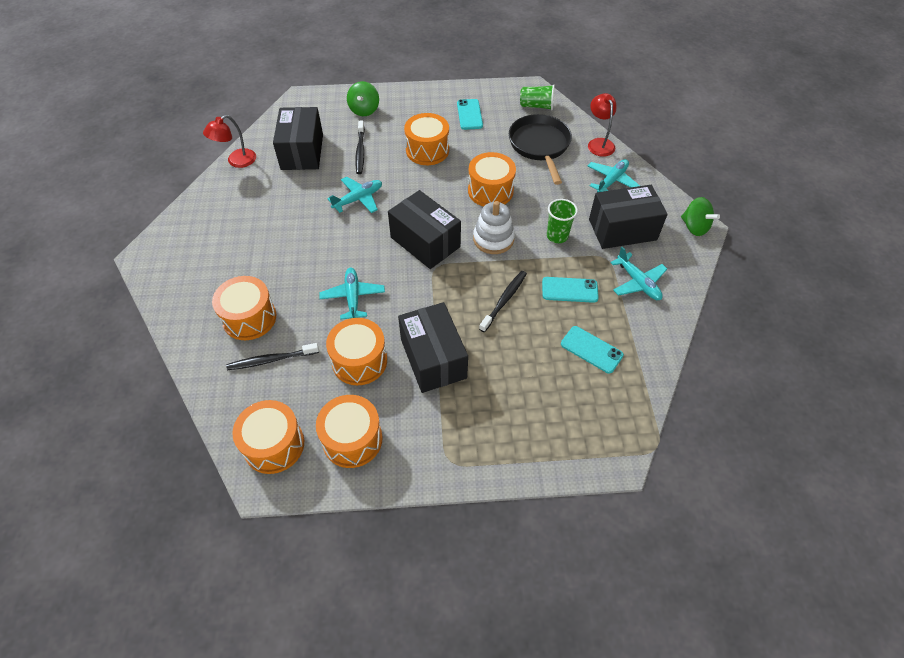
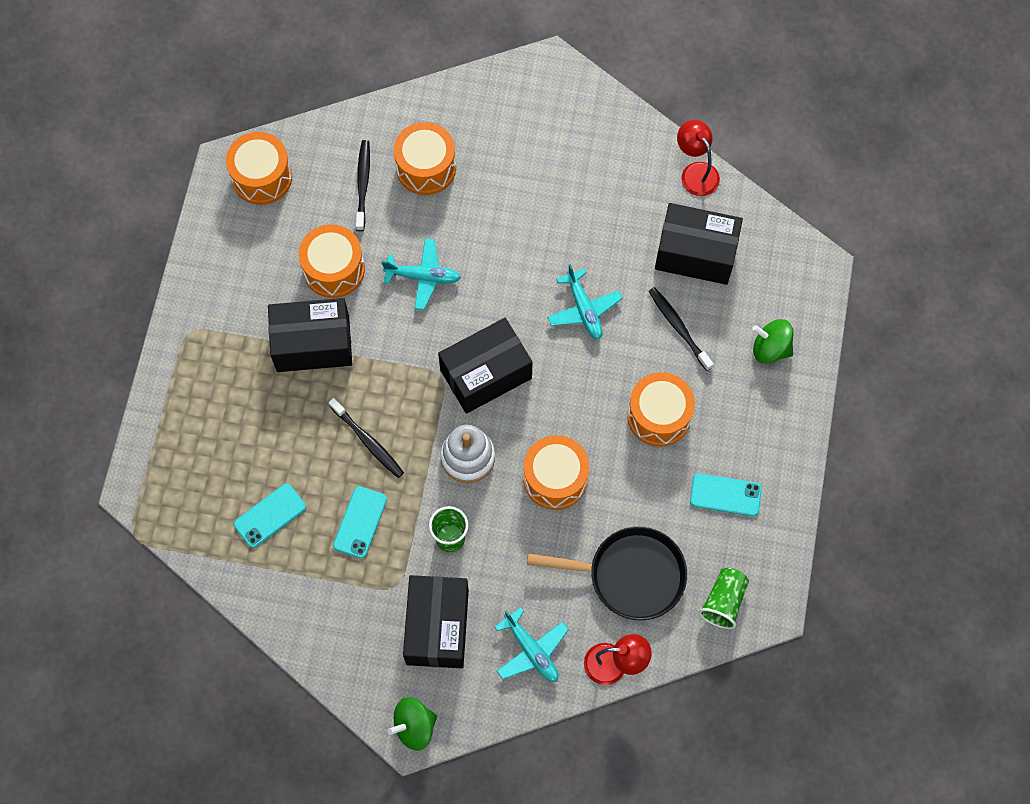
camera: 105 degrees right, 15 degrees up
orange drum [316,395,383,468] -> none
black toothbrush [355,121,365,174] -> black toothbrush turned 45 degrees clockwise [649,287,714,371]
turquoise plane [610,247,667,300] -> none

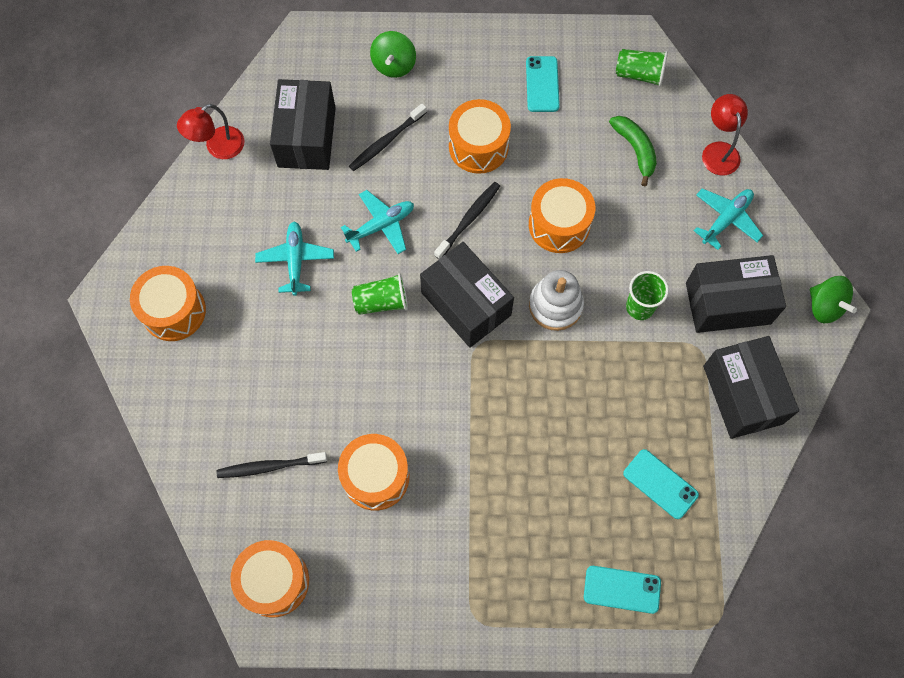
camera: 100 degrees left, 0 degrees up
black box [268,298,352,372] -> black box moved to [703,336,799,439]
black toothbrush [329,398,404,478] -> black toothbrush moved to [434,182,500,259]
turquoise phone [333,486,387,559] -> turquoise phone moved to [584,566,661,614]
turquoise plane [382,238,461,310] -> turquoise plane moved to [255,221,334,296]
orange drum [394,122,456,195] -> orange drum moved to [130,266,206,341]
black pan [527,526,687,620] -> green banana [609,116,657,186]
none -> green cup [352,273,408,315]

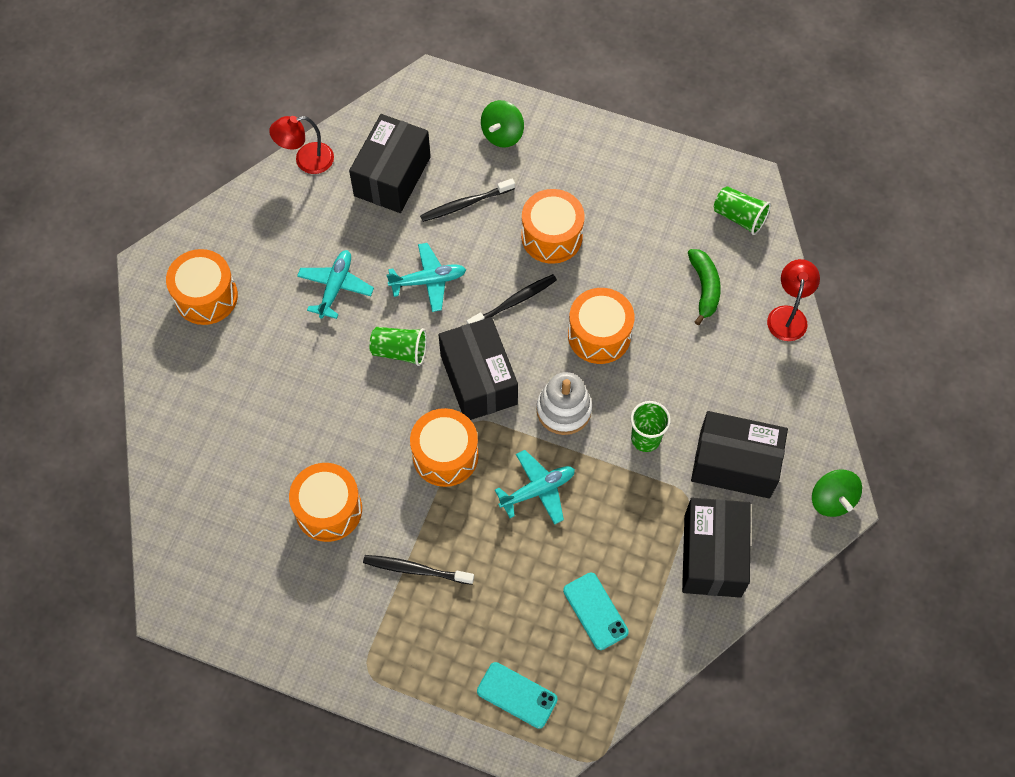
camera: 20 degrees right, 5 degrees down
black toothbrush [216,452,327,478] -> black toothbrush moved to [363,555,474,585]
orange drum [230,540,309,617] -> orange drum moved to [410,408,479,487]
turquoise phone [526,56,560,112] -> none
turquoise plane [694,188,763,250] -> turquoise plane moved to [495,450,575,525]

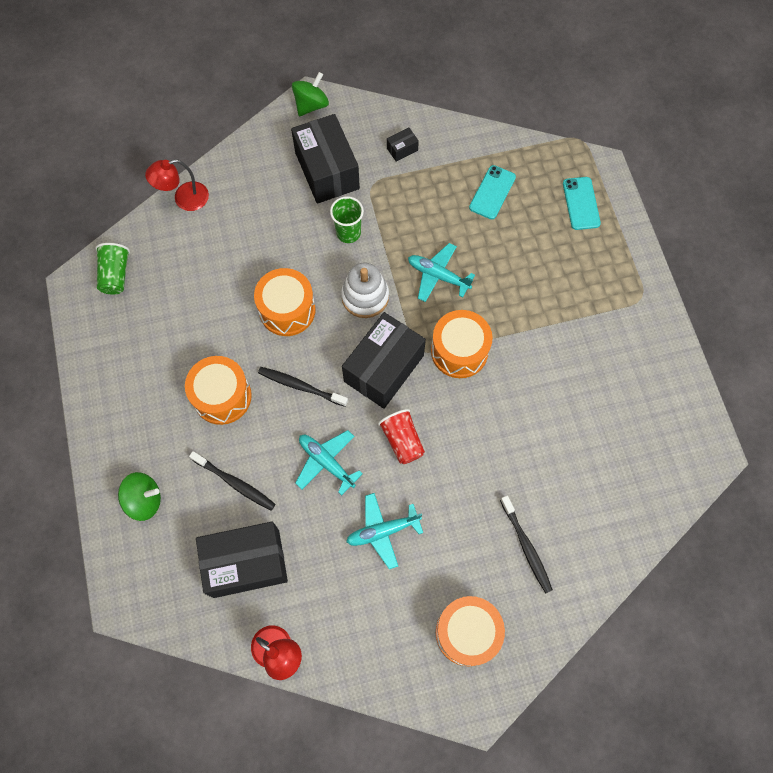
camera: 125 degrees left, 5 degrees up
orange drum [289,463,362,542] -> none
black toothbrush [363,555,474,585] -> black toothbrush moved to [500,495,553,594]
green cup [369,327,427,366] -> red cup [378,409,425,464]
black box [682,498,751,598] -> black box [387,128,419,162], size x0.41
green banana [688,249,721,325] -> none

